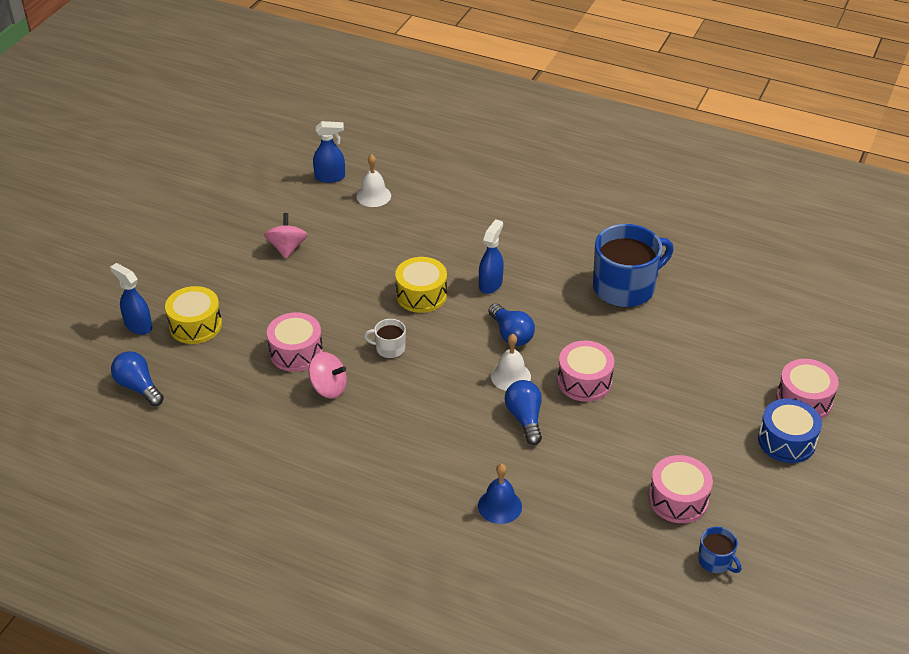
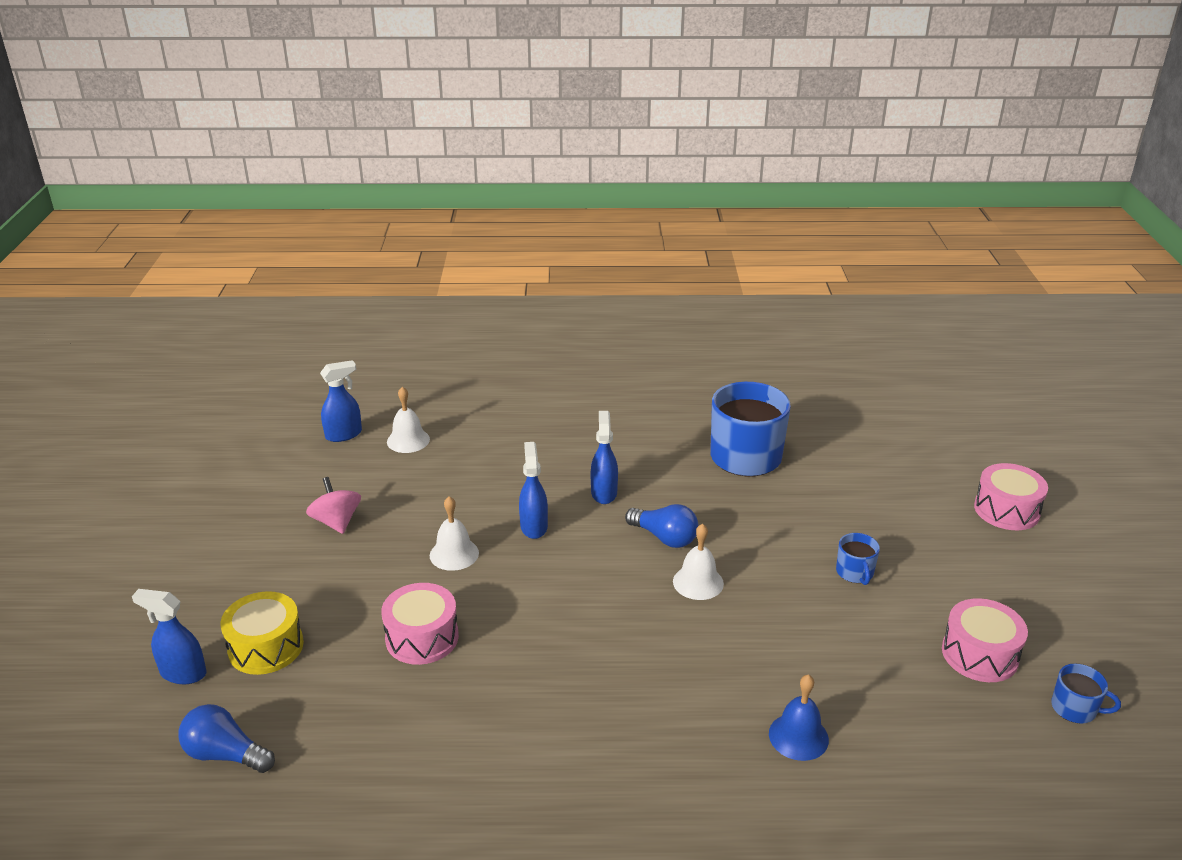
camera: 25 degrees left, 10 degrees down
pink spinning top [309,352,347,398] -> none
white mug [364,319,406,358] -> none
yellow drum [395,257,447,313] -> blue spray bottle [519,442,548,539]
blue light bulb [505,380,542,445] -> none
pink drum [557,341,614,402] -> none
blue drum [758,399,822,463] -> none
none -> white bell [430,496,479,571]
none -> blue mug [836,533,880,585]

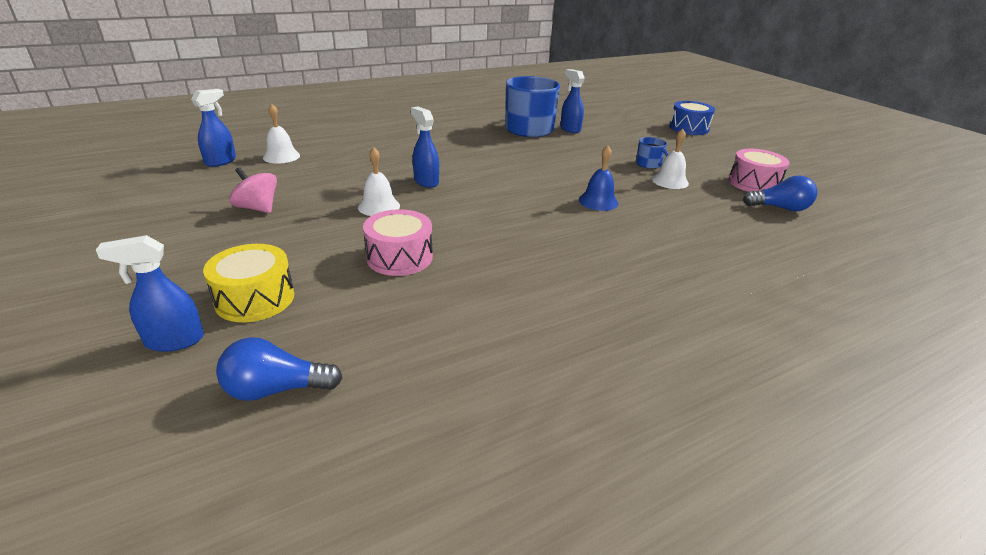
camera: 30 degrees left, 0 degrees up
blue spray bottle [591,411,618,504] -> blue spray bottle moved to [560,69,585,133]
blue light bulb [625,504,699,548] -> blue light bulb moved to [743,175,818,211]
white bell [673,524,724,600] -> white bell moved to [652,129,689,189]
blue bell [769,674,829,761] -> blue bell moved to [579,145,618,211]
pink drum [974,463,1048,530] -> blue drum [669,101,715,135]
blue mug [1051,663,1121,723] -> none

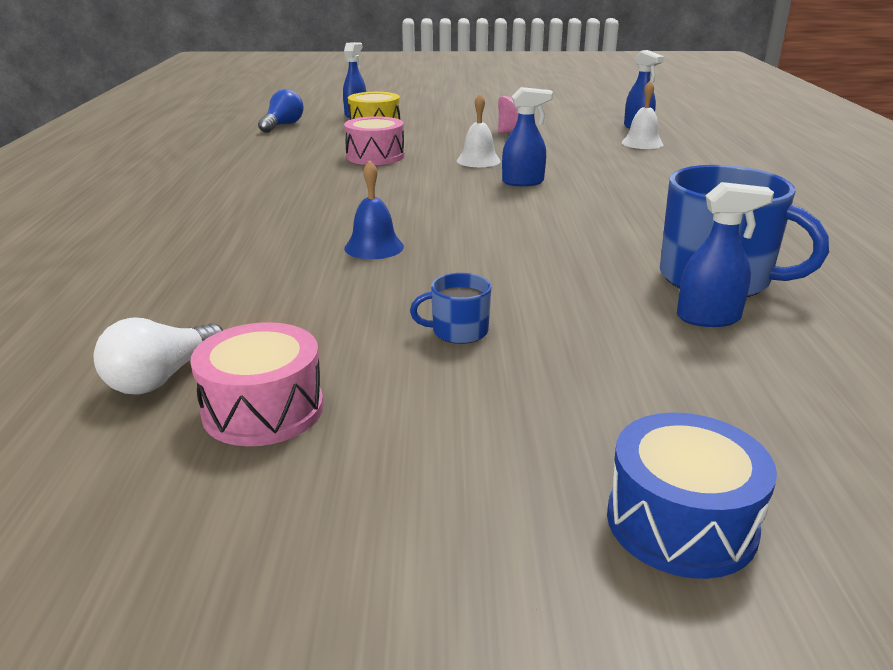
camera: 120 degrees right, 5 degrees down
white bell [652,129,689,189] -> none
blue light bulb [743,175,818,211] -> white light bulb [94,318,223,394]

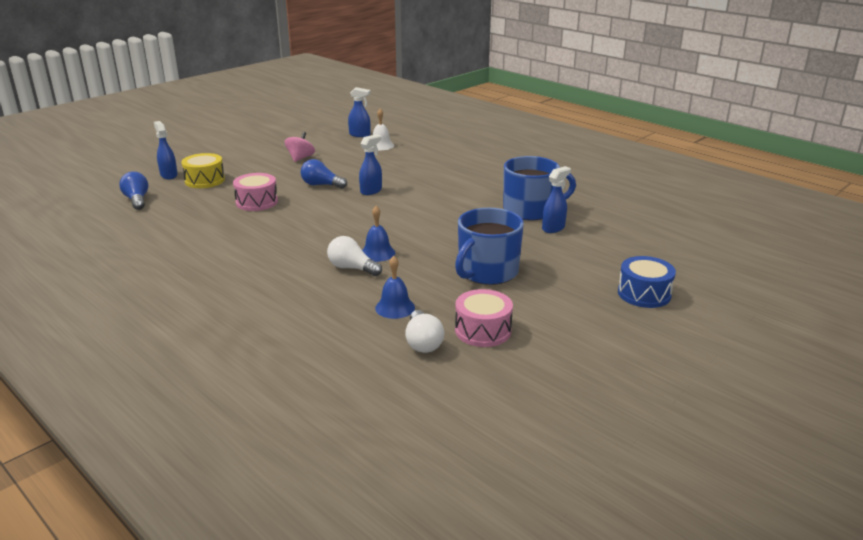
camera: 45 degrees left, 0 degrees up
blue mug [410,273,492,344] -> blue mug [455,208,524,285], size x2.20
white bell [457,94,501,167] -> blue light bulb [301,159,347,189]
none -> white light bulb [327,236,382,276]
none -> blue bell [375,256,415,319]

